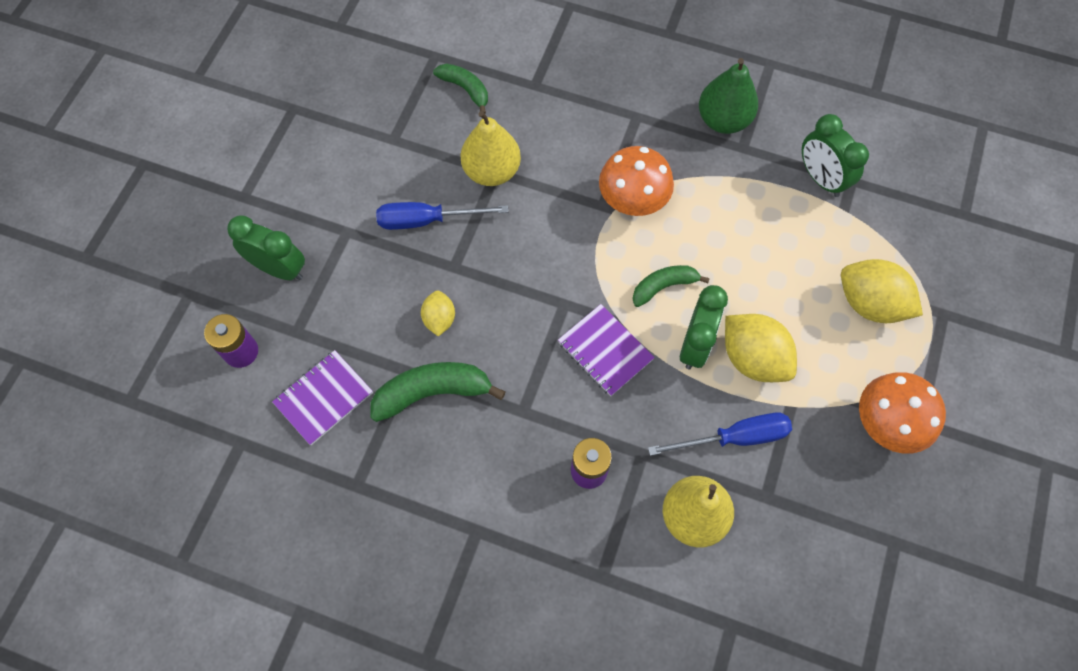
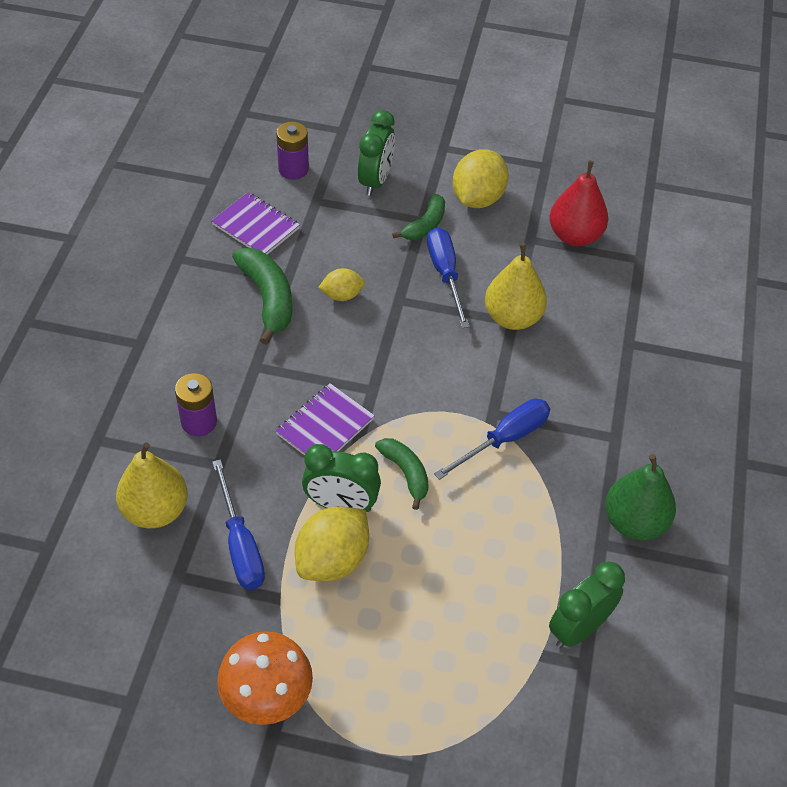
camera: 80 degrees right, 15 degrees down
green banana [433,63,488,114] -> green banana moved to [392,194,445,240]
orange mushroom [599,146,674,216] -> blue screwdriver [434,399,550,480]
yellow lemon [841,259,923,323] -> yellow lemon moved to [453,149,509,208]
none -> red pear [549,161,608,246]

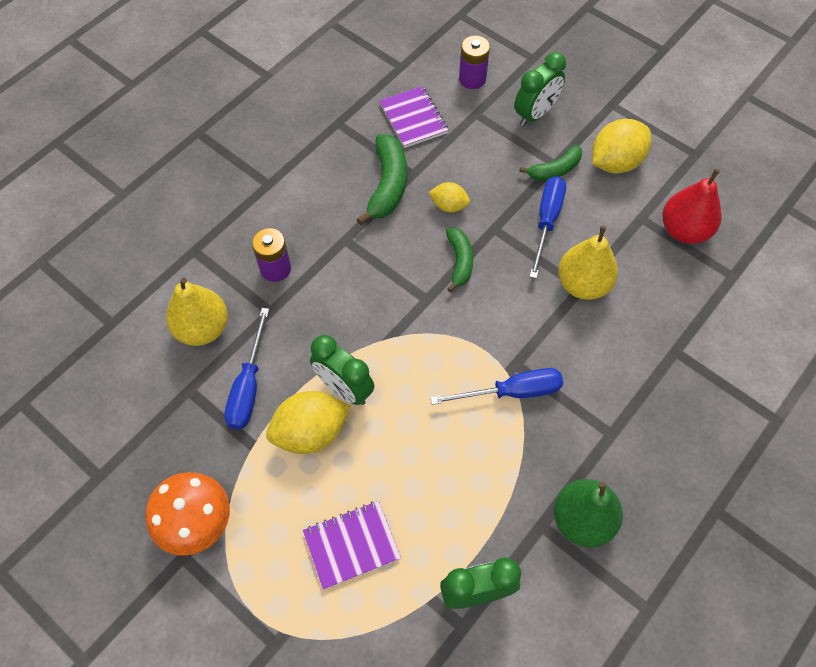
camera: 30 degrees right, 10 degrees up
purple notebook [276,383,375,455] -> purple notebook moved to [303,501,401,590]
green banana [375,438,429,510] -> green banana moved to [446,228,473,292]

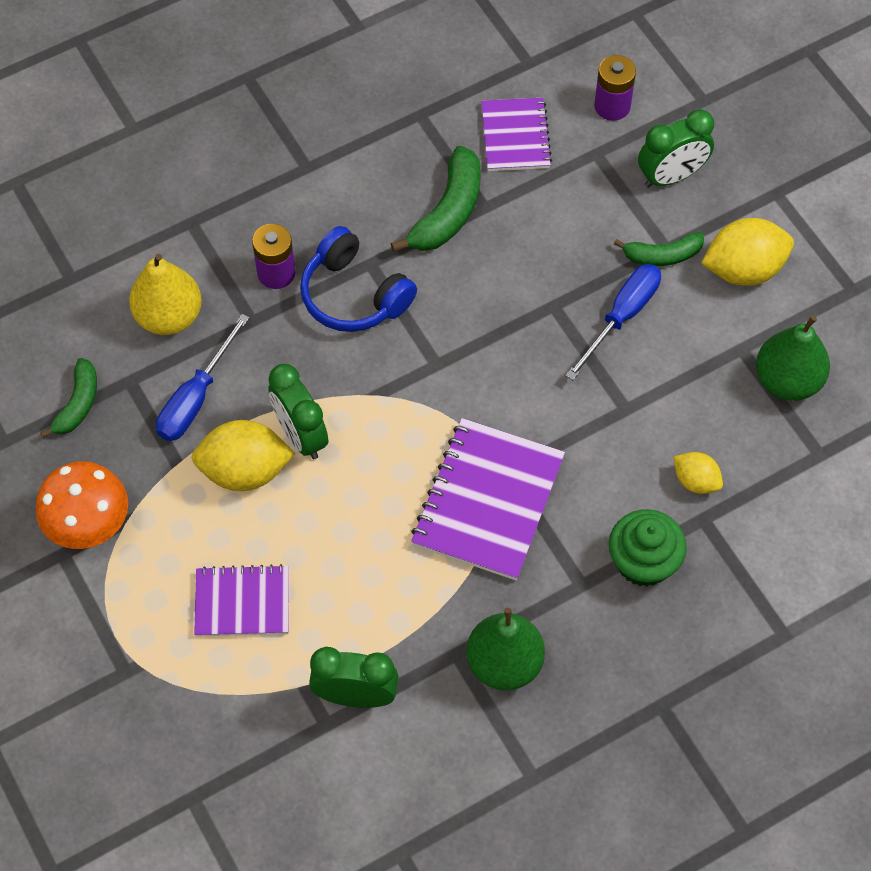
camera: 20 degrees right, 0 degrees up
yellow lemon [429,182,470,213] -> yellow lemon moved to [673,452,723,494]
blue screwdriver [430,368,563,405] -> purple notebook [411,418,565,580]
green banana [446,228,473,292] -> green banana moved to [41,358,97,438]
yellow pear [558,226,618,300] -> none
red pear [662,169,722,244] -> green pear [756,315,830,401]
none -> blue headphones [300,226,417,332]
none -> green cupcake [609,509,687,587]

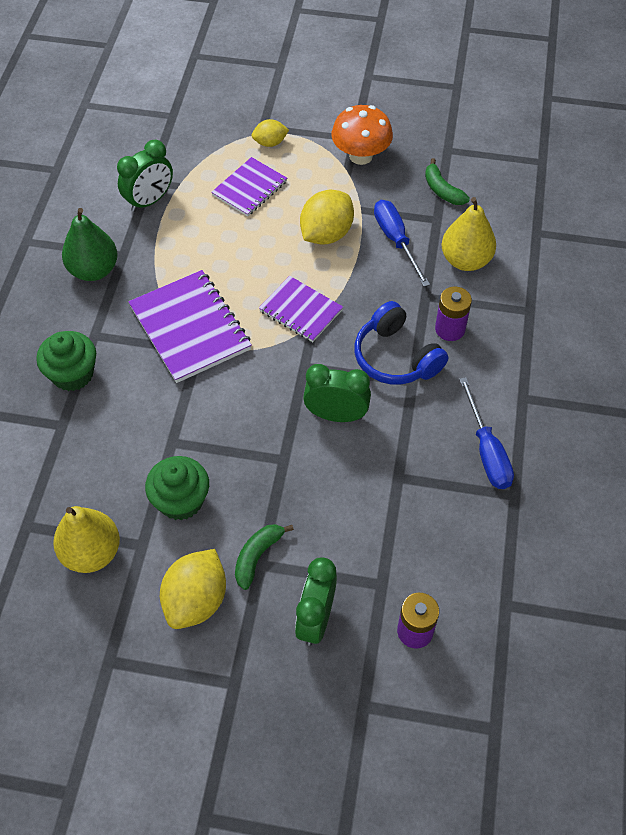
camera: 130 degrees right, 5 degrees down
green clock [268,364,328,459] -> green clock moved to [303,364,371,422]
blue headphones [300,226,417,332] -> blue headphones turned 120 degrees counterclockwise [354,301,448,385]
green banana [390,146,481,252] -> none
purple notebook [481,98,552,171] -> purple notebook moved to [259,276,343,342]
blue screwdriver [566,264,661,380] -> blue screwdriver moved to [459,377,514,489]
yellow lemon [673,452,723,494] -> yellow lemon moved to [252,119,289,147]
green pear [756,315,830,401] -> yellow pear [53,506,120,573]
none -> green cupcake [145,456,209,520]

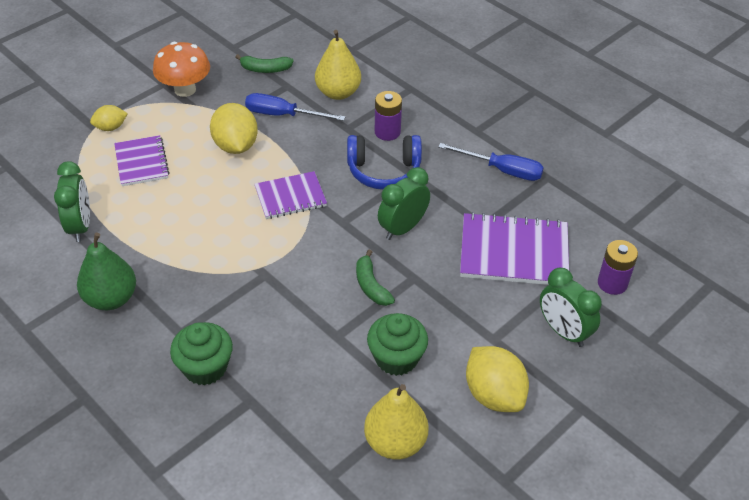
camera: 55 degrees left, 10 degrees down
purple notebook [128,270,252,383] -> purple notebook moved to [460,212,569,285]
green banana [235,524,294,590] -> green banana moved to [356,250,395,306]
yellow lemon [252,119,289,147] -> yellow lemon turned 45 degrees clockwise [90,105,128,131]

